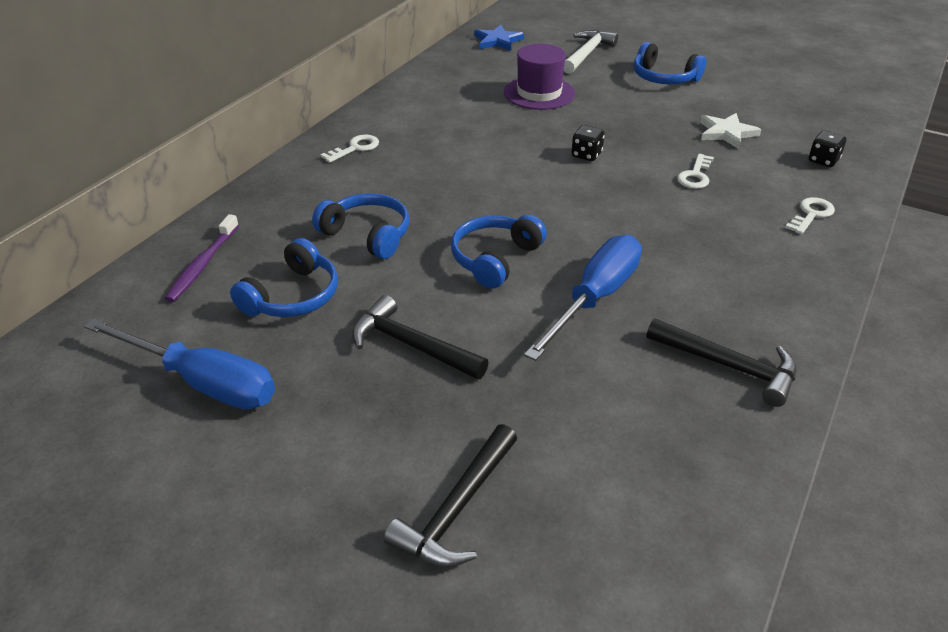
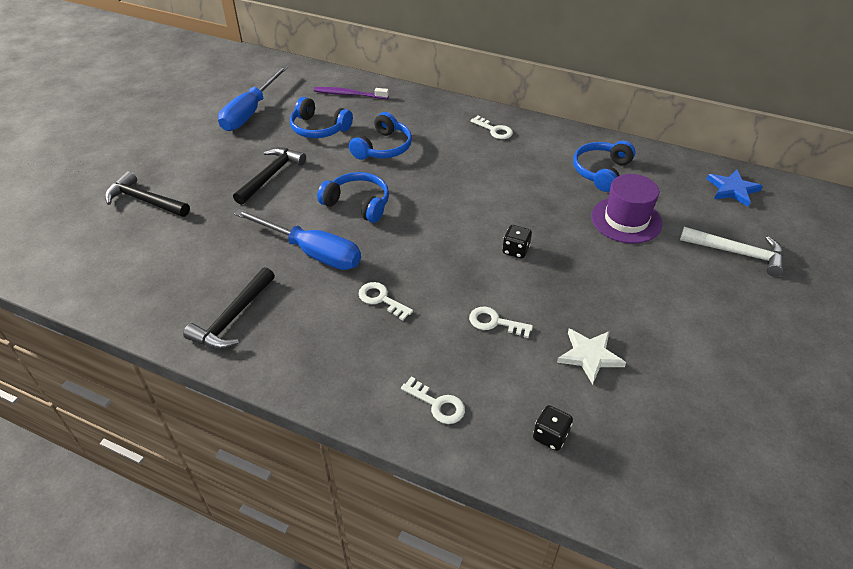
camera: 85 degrees right, 5 degrees up
blue headphones [633,42,706,84] -> blue headphones moved to [573,140,635,192]
none -> white key [359,282,413,320]

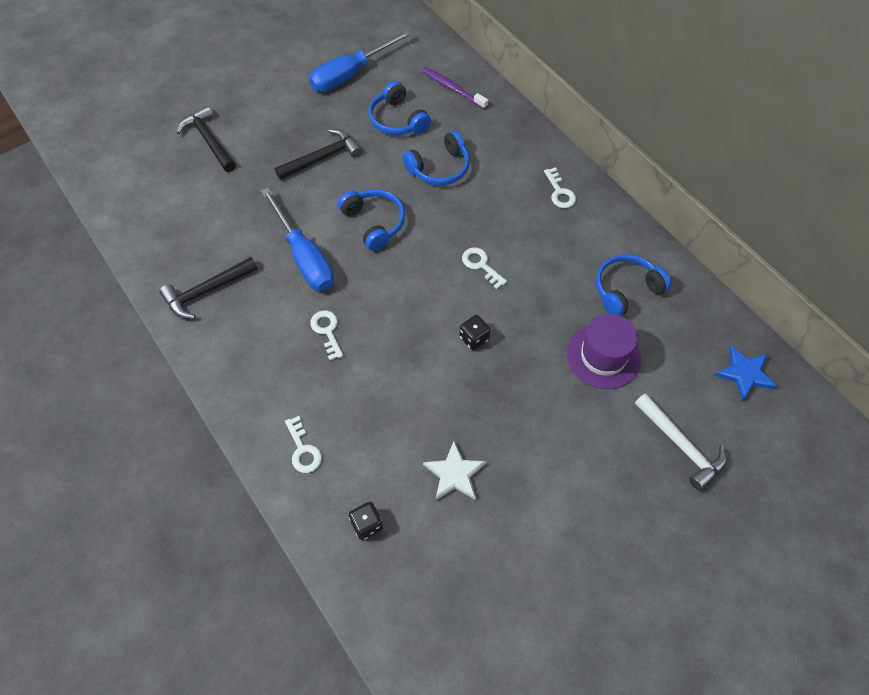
camera: 30 degrees right, 15 degrees up
white key [469,307,533,338] -> white key moved to [462,247,507,289]

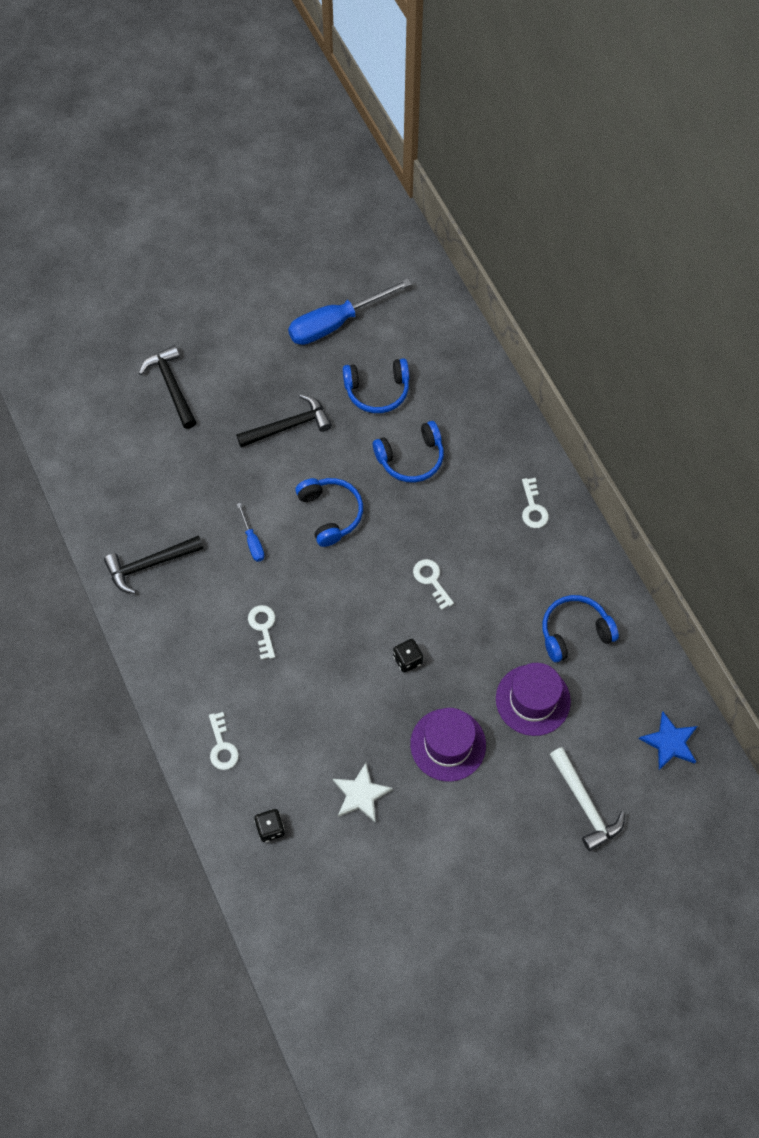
camera: 10 degrees right, 5 degrees up
blue screwdriver [261,188,334,291] -> blue screwdriver [237,503,265,562], size x0.46
blue headphones [368,81,431,135] -> blue headphones turned 75 degrees counterclockwise [343,358,409,413]
purple toothbrush [422,67,488,109] -> none
none -> purple hat [410,708,486,782]

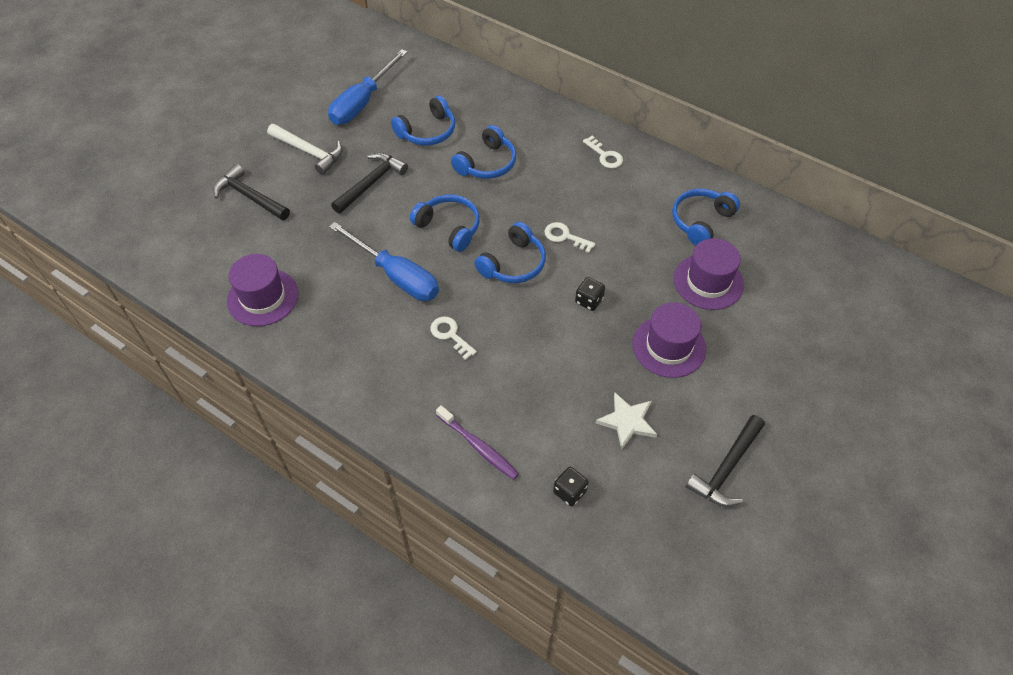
camera: 30 degrees left, 10 degrees down
black hammer [104,535,204,594] -> black hammer moved to [686,415,765,507]
white key [209,712,239,770] -> purple toothbrush [436,405,519,480]
blue screwdriver [237,503,265,562] -> blue screwdriver [329,222,439,301], size x2.15
white hammer [550,747,625,851] -> white hammer moved to [267,124,342,175]
blue star [639,712,697,770] -> none
none -> purple hat [227,254,298,326]
none -> blue headphones [474,222,546,283]

